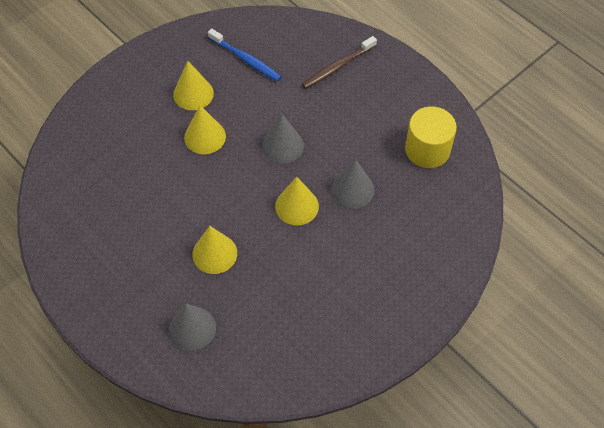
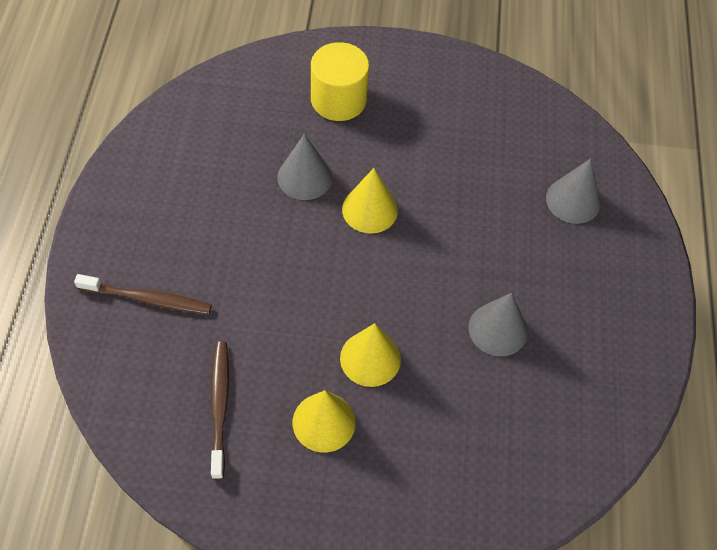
camera: 135 degrees left, 0 degrees up
yellow cone [192,226,237,274] -> none
blue toothbrush [208,28,281,82] -> brown toothbrush [211,341,229,479]
grey cone [262,114,304,163] -> grey cone moved to [468,293,528,356]
yellow cylinder [405,106,457,168] -> yellow cylinder moved to [311,42,369,121]

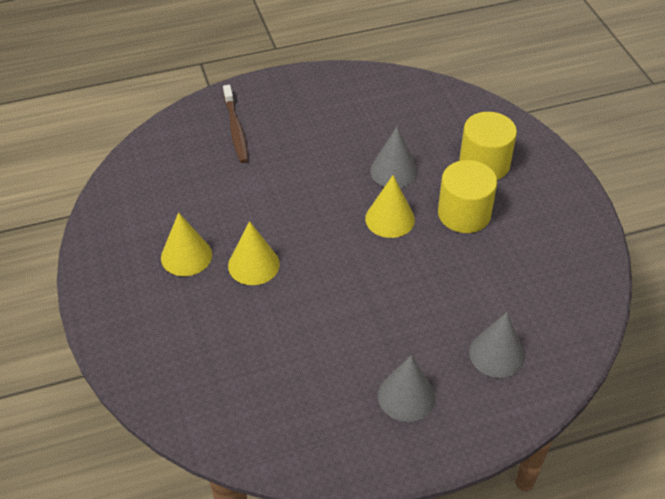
camera: 70 degrees right, 10 degrees down
brown toothbrush [211,341,229,479] -> none
grey cone [468,293,528,356] -> grey cone moved to [378,356,435,422]
none -> yellow cylinder [438,160,497,233]

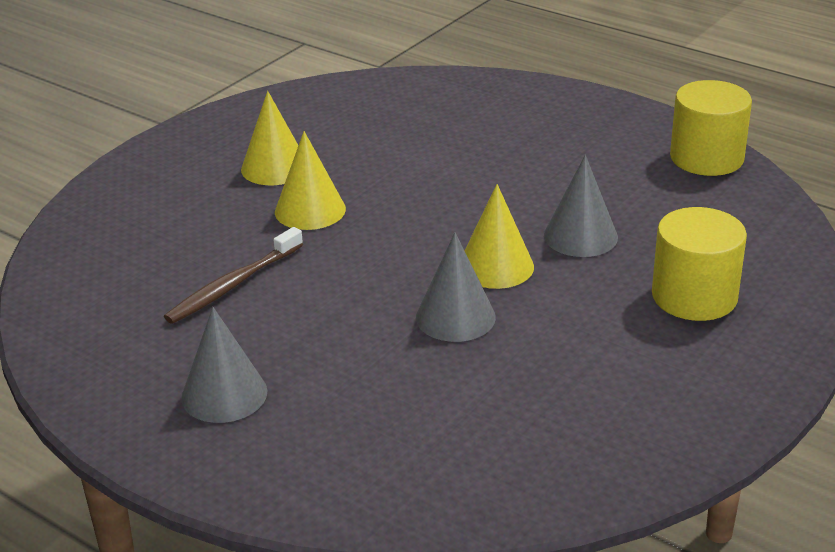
camera: 55 degrees right, 15 degrees down
brown toothbrush [223,85,248,163] -> brown toothbrush moved to [164,227,303,324]
yellow cylinder [438,160,497,233] -> yellow cylinder moved to [670,80,752,176]
grey cone [469,312,525,378] -> grey cone moved to [416,232,496,342]

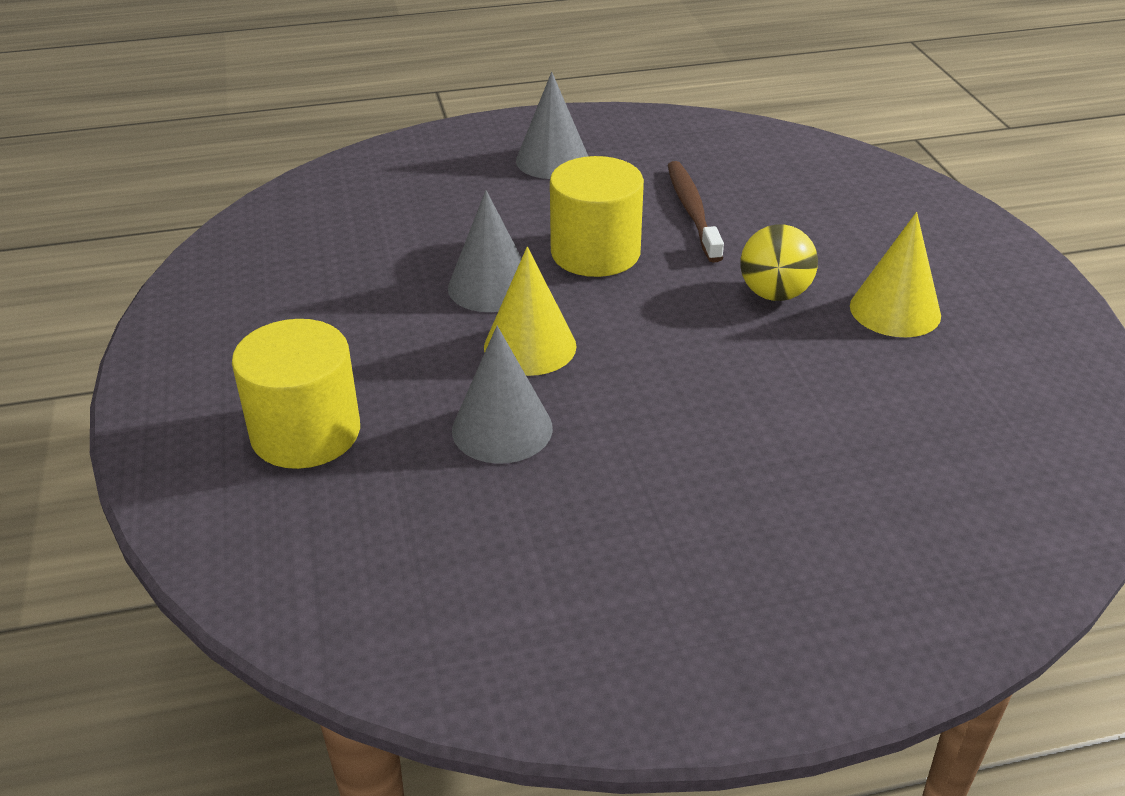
camera: 130 degrees right, 5 degrees up
yellow cone [275,131,346,230] -> yellow ball [740,224,818,301]
yellow cylinder [670,80,752,176] -> yellow cylinder moved to [550,156,644,277]

